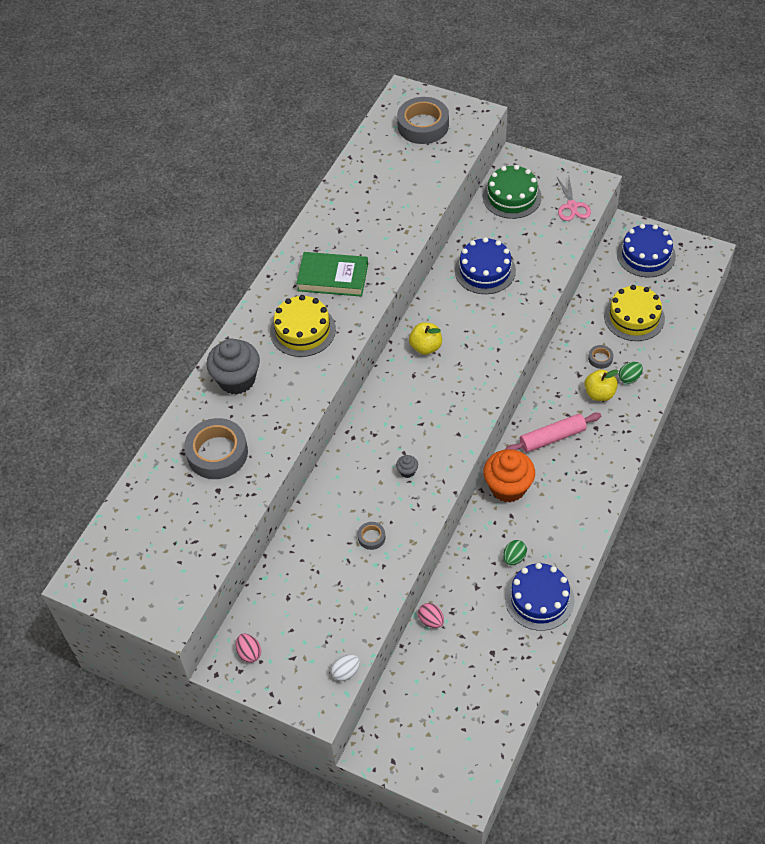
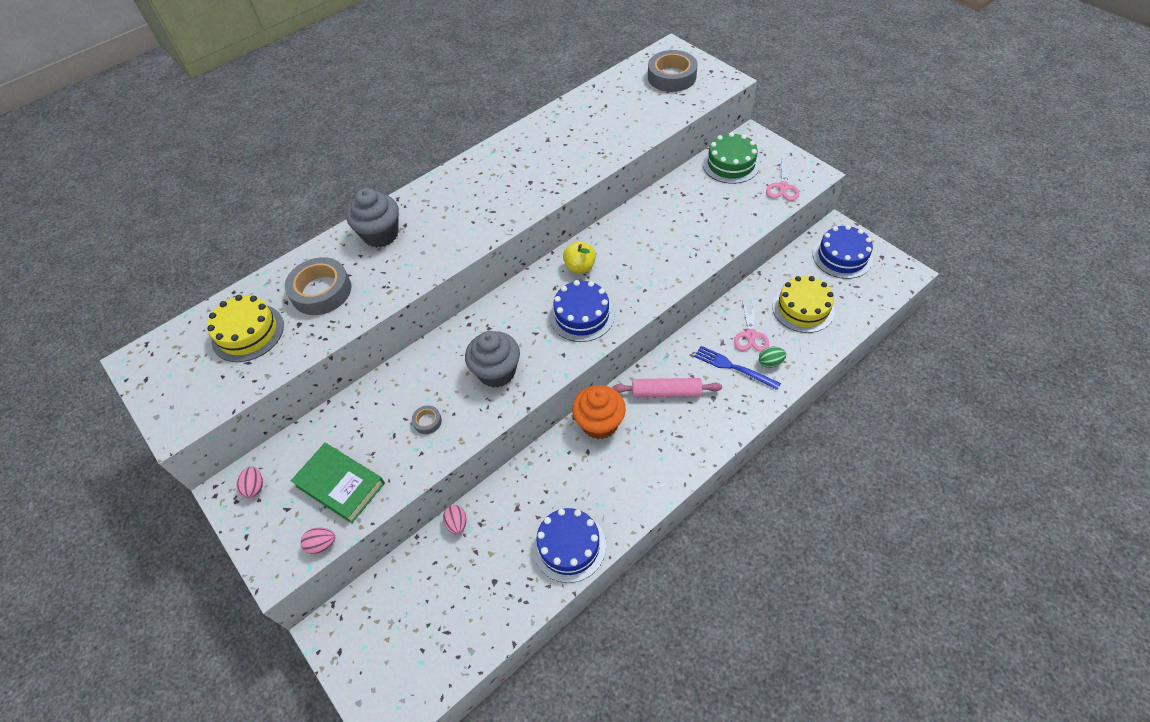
camera: 25 degrees right, 0 degrees up
yellow cake [270,295,336,357] -> yellow cake moved to [207,295,284,362]
green book [296,252,368,297] -> green book moved to [291,443,385,523]
white egg [331,654,360,681] -> pink egg [301,527,335,554]
grey cupcake [396,455,418,478] -> grey cupcake [465,331,520,388], size x2.39
blue cake [455,237,516,294] -> blue cake moved to [549,280,615,342]
green egg [503,540,527,565] -> none
yellow apple [584,369,619,401] -> blue fork [694,346,781,390]
grey tape [588,345,613,369] -> pink scissors [734,300,769,352]

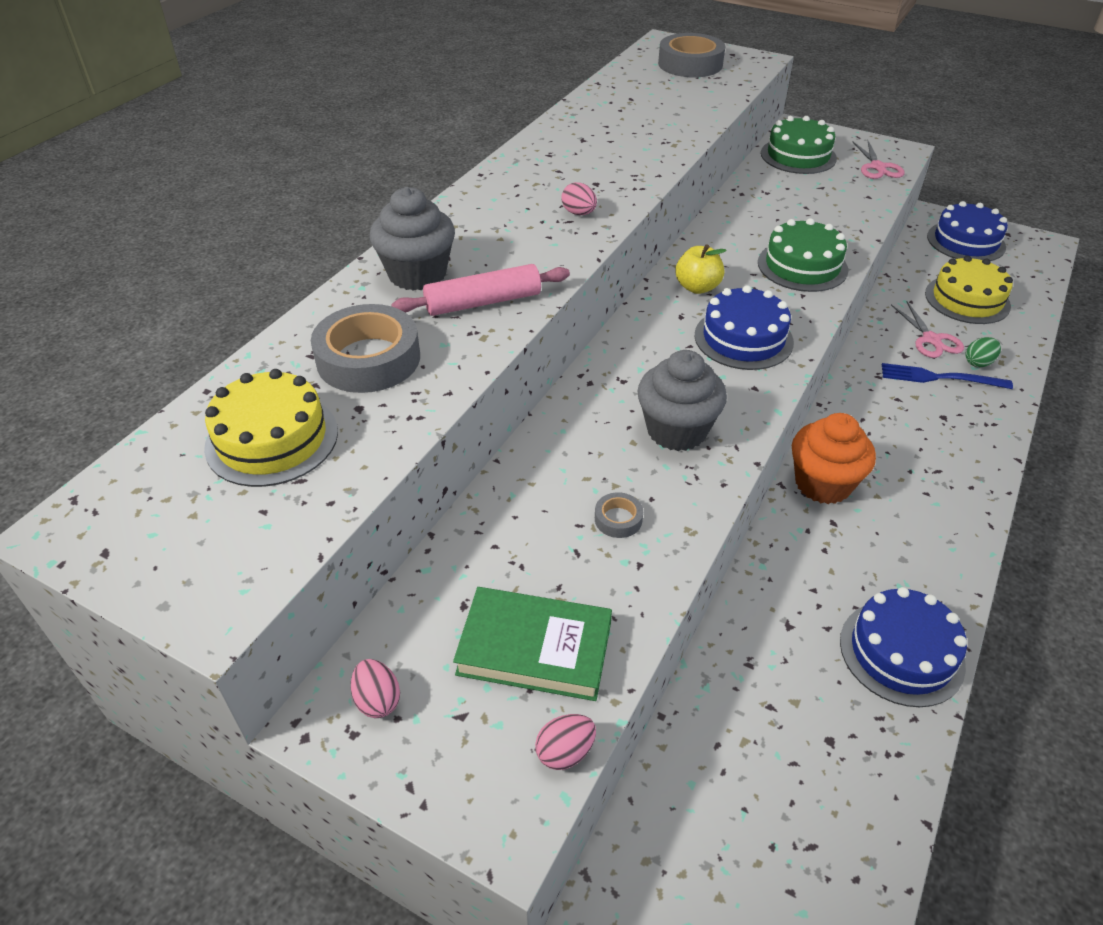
camera: 25 degrees left, 10 degrees down
pink egg [443,505,467,534] -> pink egg moved to [561,182,597,215]
pink rolling pin [612,378,722,397] -> pink rolling pin moved to [391,264,570,316]
none -> green cake [758,218,848,292]

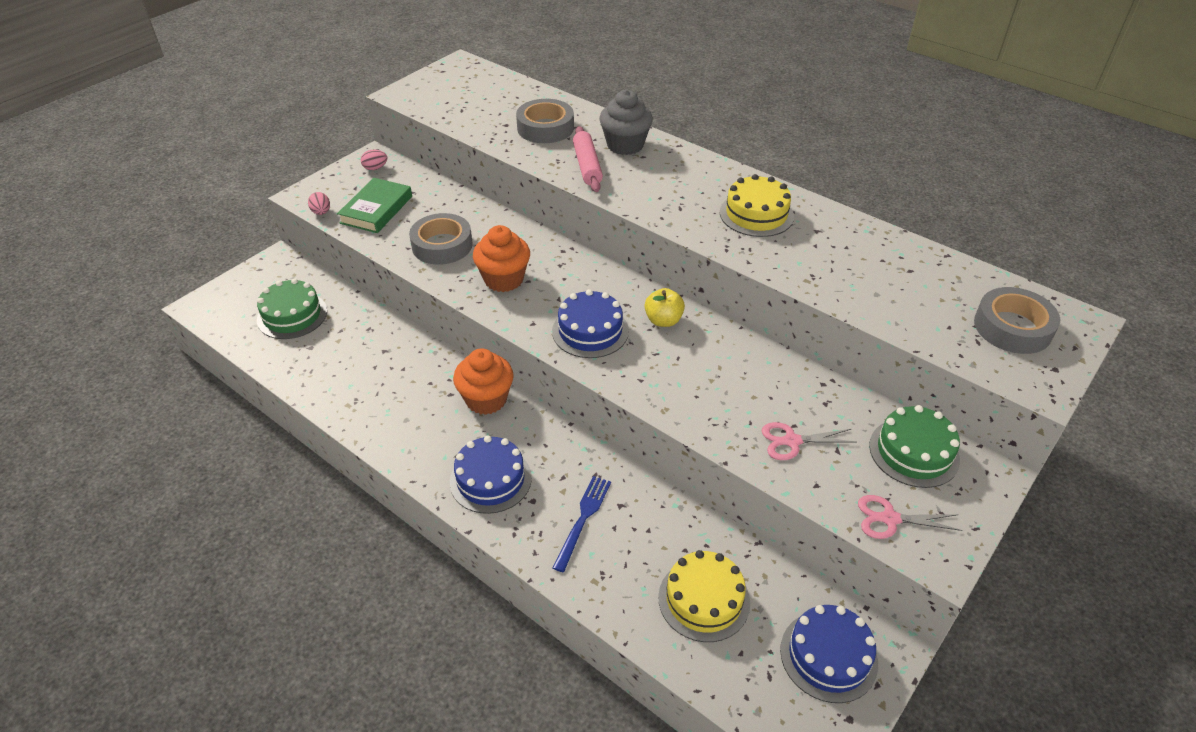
camera: 100 degrees right, 0 degrees up
yellow cake [204,369,338,487] -> yellow cake moved to [720,174,794,237]
pink egg [561,182,597,215] -> none
grey tape [595,492,643,538] -> grey tape [409,213,473,265], size x2.21
grey cupcake [637,350,727,451] -> orange cupcake [473,225,530,292]
green cake [758,218,848,292] -> green cake moved to [257,279,327,339]
blue cake [840,587,967,707] -> blue cake moved to [450,435,532,514]
pink scissors [891,302,964,358] -> pink scissors moved to [762,422,856,460]
green egg [965,337,1001,367] -> none

